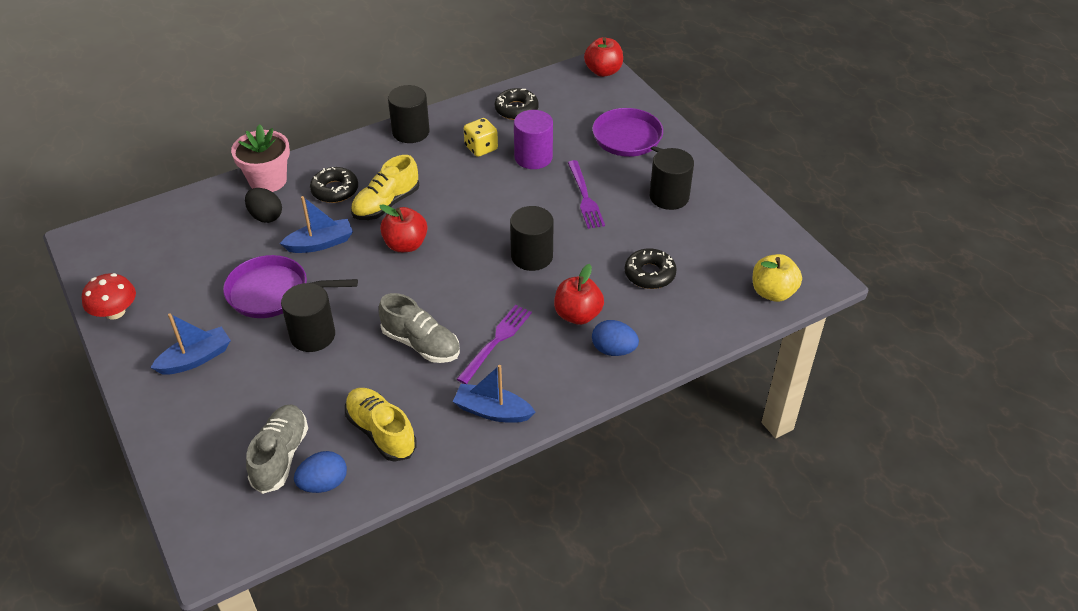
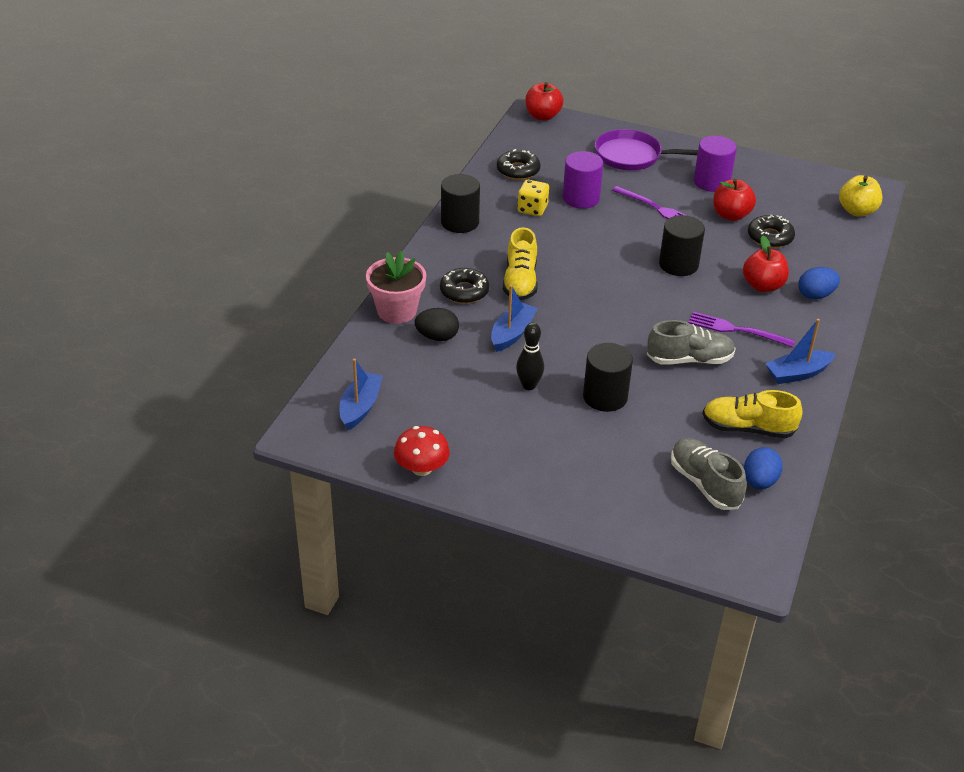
camera: 40 degrees left, 5 degrees down
blue boat [150,313,231,375] -> blue boat moved to [340,359,383,430]
purple pan [223,255,358,318] -> black bowling pin [516,323,544,390]
red apple [379,204,428,252] -> red apple moved to [713,179,756,221]
purple fork [457,305,532,384] -> purple fork turned 60 degrees counterclockwise [688,312,796,347]
black cylinder [650,148,694,210] -> purple cylinder [694,136,737,192]

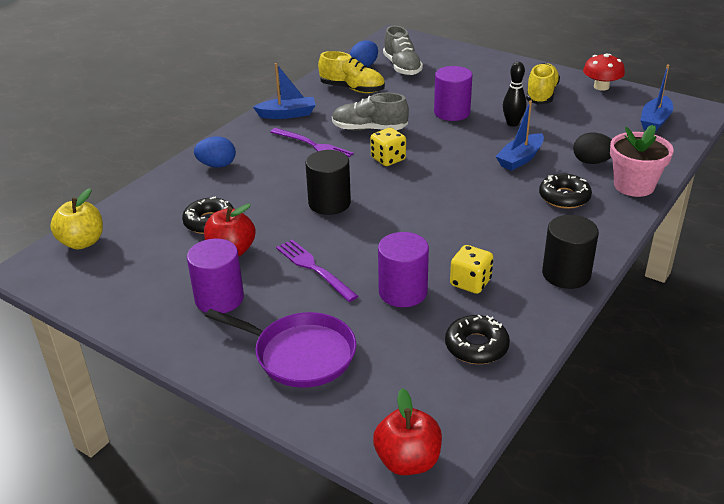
camera: 165 degrees left, 5 degrees down
yellow shoe [503,227,538,300] -> yellow shoe moved to [526,63,560,105]
black cylinder [583,343,633,412] -> purple cylinder [434,66,473,121]
red apple [743,236,789,292] -> none
none -> yellow dice [370,128,406,166]

